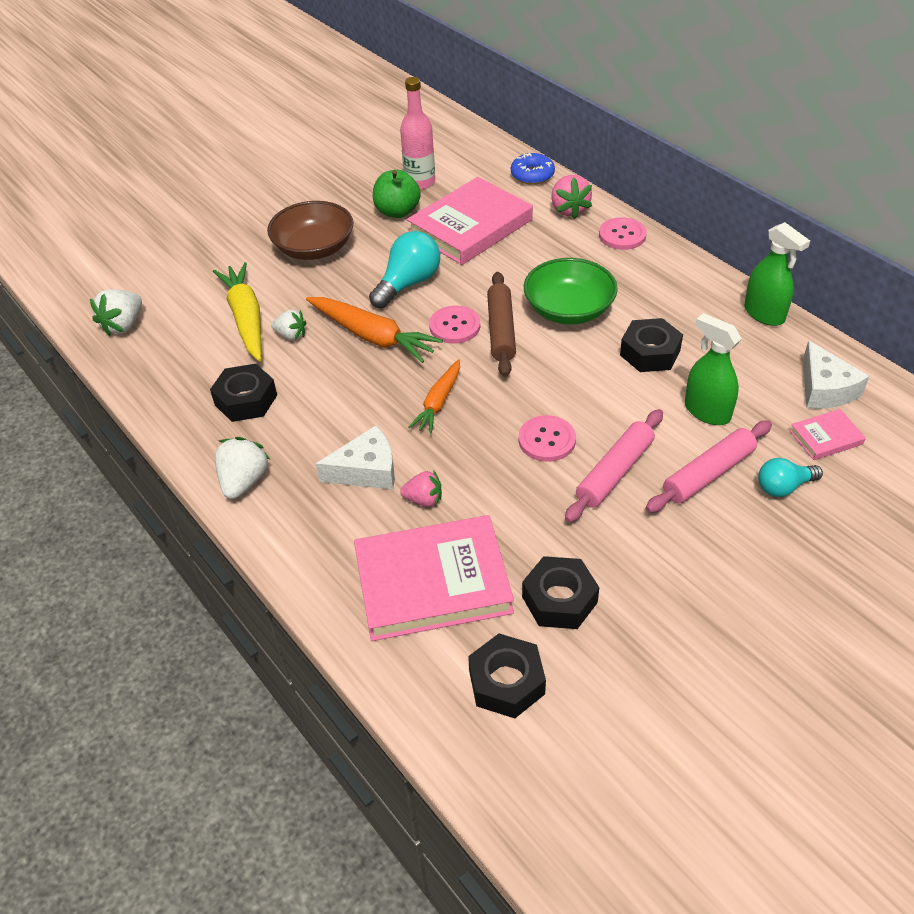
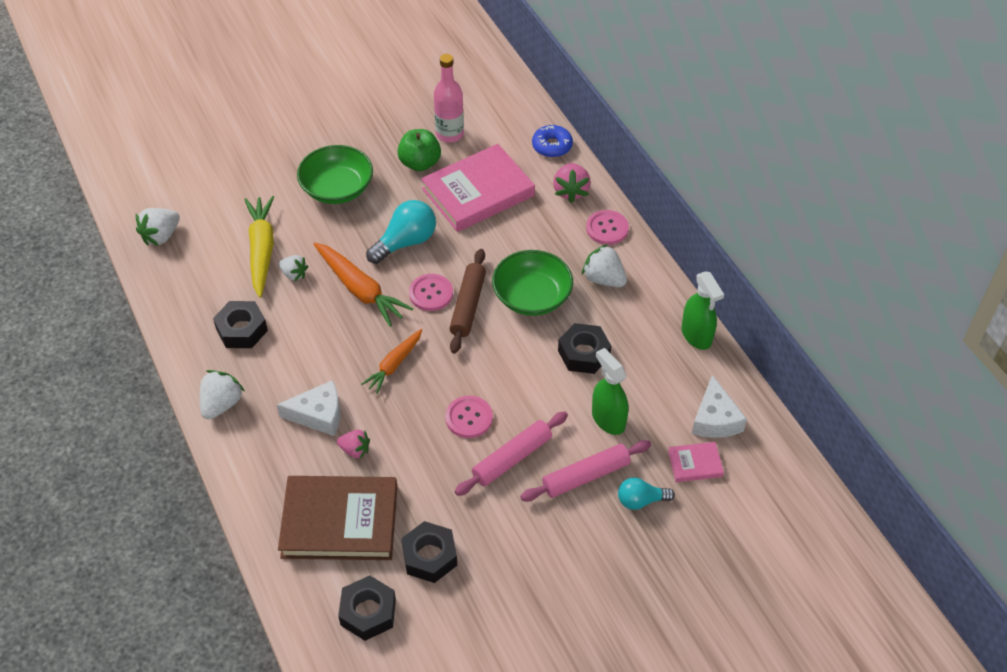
camera: 10 degrees right, 5 degrees up
brown bowl [267,201,354,260] -> green bowl [297,145,373,204]
pink book [354,515,514,641] -> brown book [278,476,397,560]
none -> white strawberry [582,244,627,287]

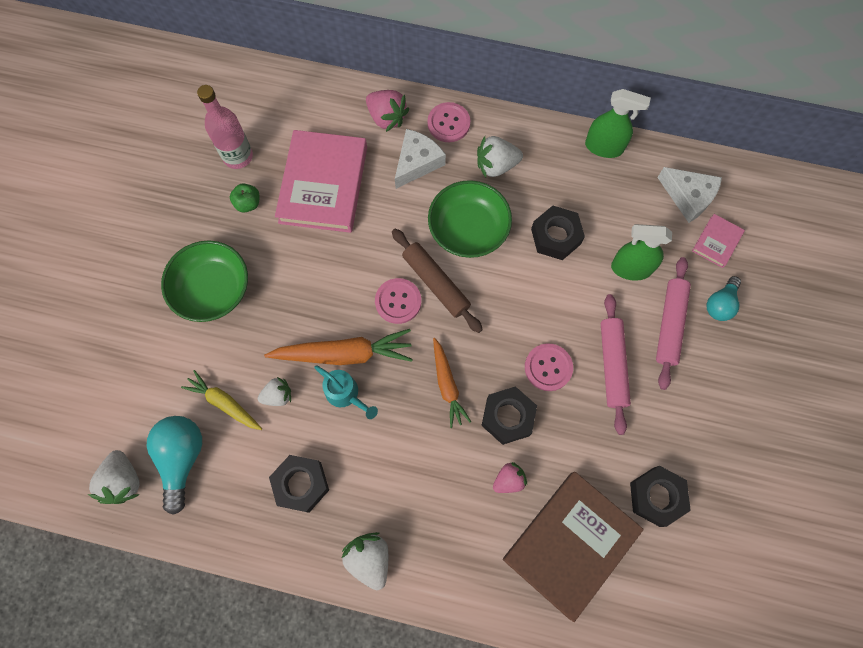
camera: 50 degrees left, 20 degrees up
yellow carrot [244,196,274,298] -> yellow carrot [181,370,262,430], size x0.63
white cheese [277,380,340,436] -> white cheese moved to [395,129,446,189]
black nut [338,576,396,641] -> black nut moved to [481,386,537,445]
turquoise light bulb [366,200,436,264] -> turquoise light bulb moved to [147,416,202,515]
green apple [397,129,441,171] -> green apple [230,183,259,213], size x0.62
blue donut [532,125,573,157] -> none
none -> turquoise watering can [314,365,378,419]

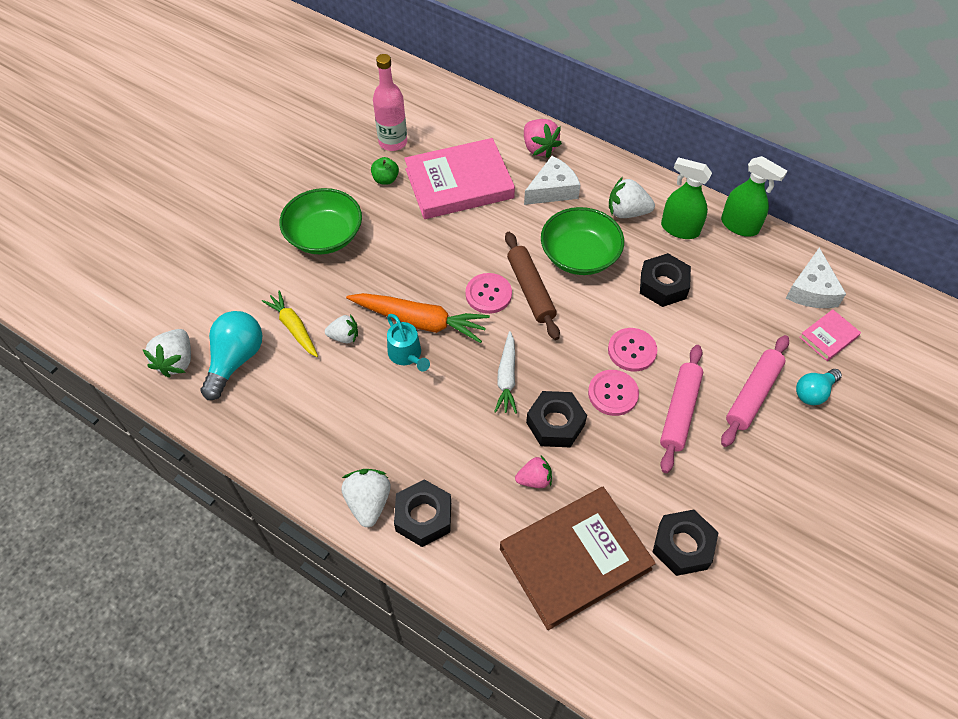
camera: 20 degrees right, 15 degrees down
black nut [269,455,329,513] -> black nut moved to [394,479,451,547]
pink book [275,130,367,233] -> pink book turned 45 degrees clockwise [404,138,515,219]
pink button [427,102,470,142] -> pink button moved to [608,328,657,371]
orange carrot [433,338,471,428] -> white carrot [494,331,517,414]
green spray bottle [611,224,672,281] -> green spray bottle moved to [661,157,712,239]
white cheese [657,167,722,223] -> white cheese turned 45 degrees clockwise [786,248,846,308]

